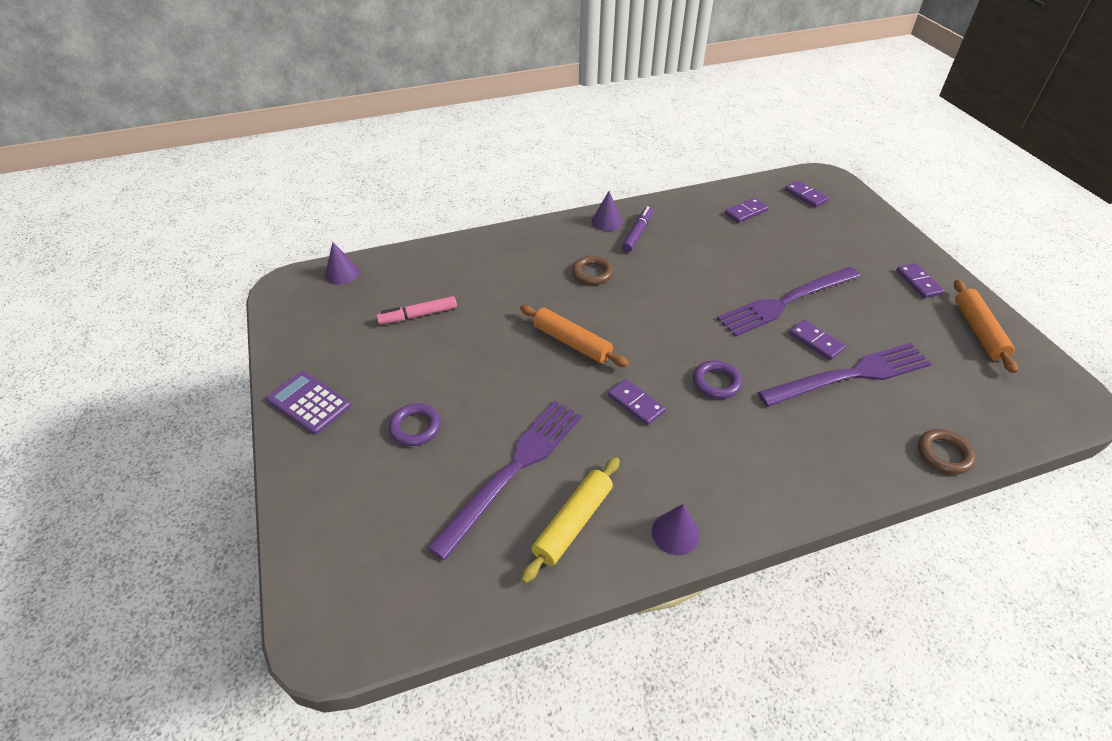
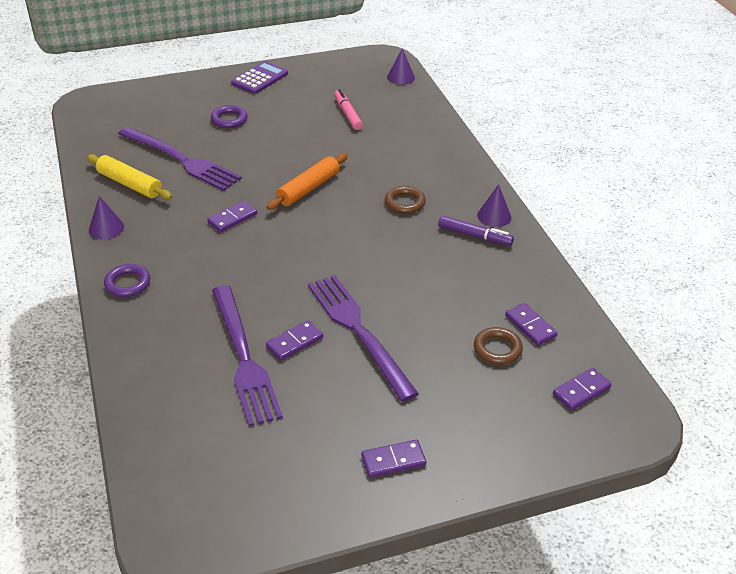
camera: 90 degrees right, 5 degrees down
purple ring [693,361,742,399] -> purple ring moved to [104,264,150,297]
brown ring [918,429,976,475] -> brown ring moved to [474,327,523,365]
orange rolling pin [954,280,1018,373] -> none

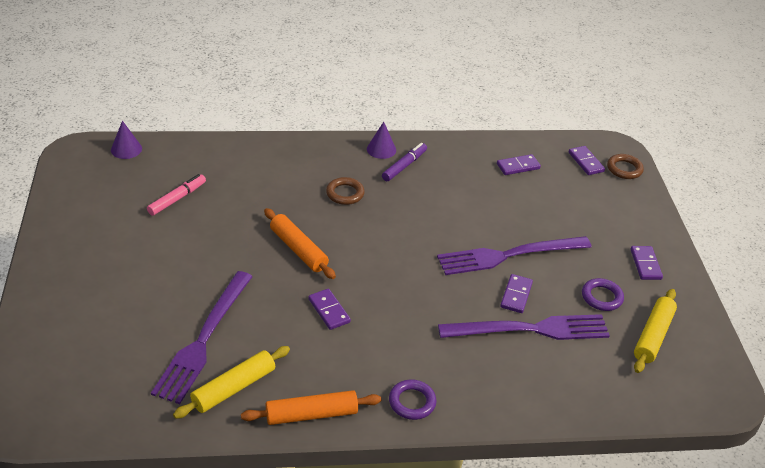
camera: 80 degrees left, 0 degrees up
purple cone [89,196,124,239] -> orange rolling pin [241,390,381,425]
purple fork [118,127,242,191] -> purple fork turned 150 degrees clockwise [151,271,253,404]
purple ring [211,105,248,128] -> purple ring moved to [582,278,624,311]
purple calculator [231,61,288,94] -> none
purple domino [266,320,323,361] -> purple domino turned 45 degrees clockwise [500,274,533,313]
pink marker [334,89,363,130] -> pink marker turned 135 degrees clockwise [147,174,206,216]
brown ring [474,327,523,365] -> brown ring moved to [607,154,644,179]
none -> yellow rolling pin [634,289,677,373]

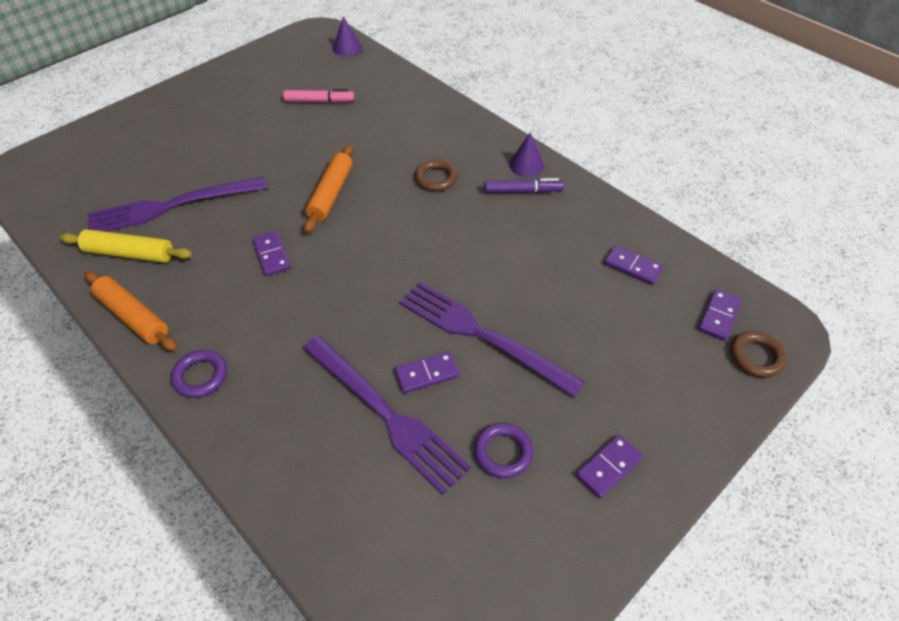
camera: 55 degrees right, 10 degrees up
purple domino [308,289,351,330] -> purple domino turned 45 degrees counterclockwise [253,231,291,276]
yellow rolling pin [634,289,677,373] -> none

